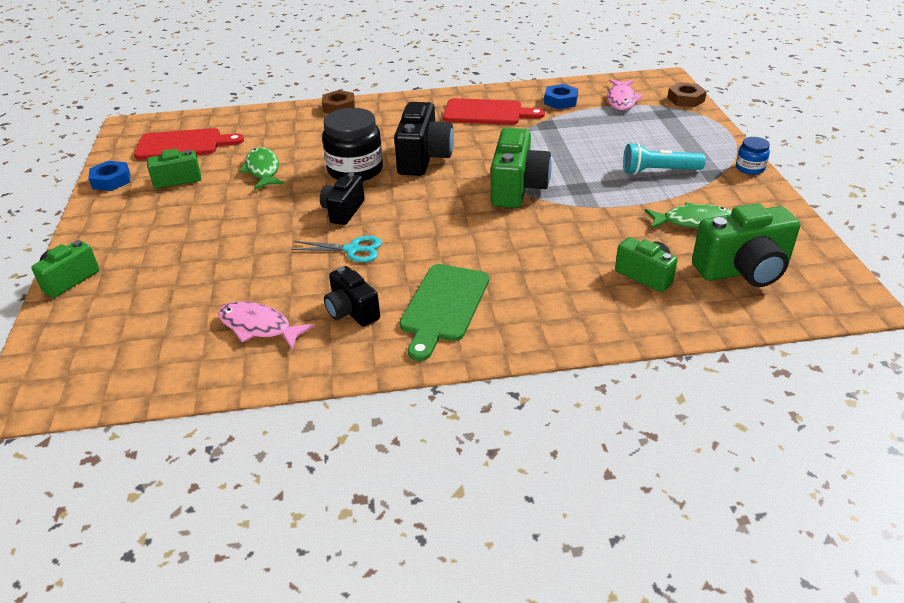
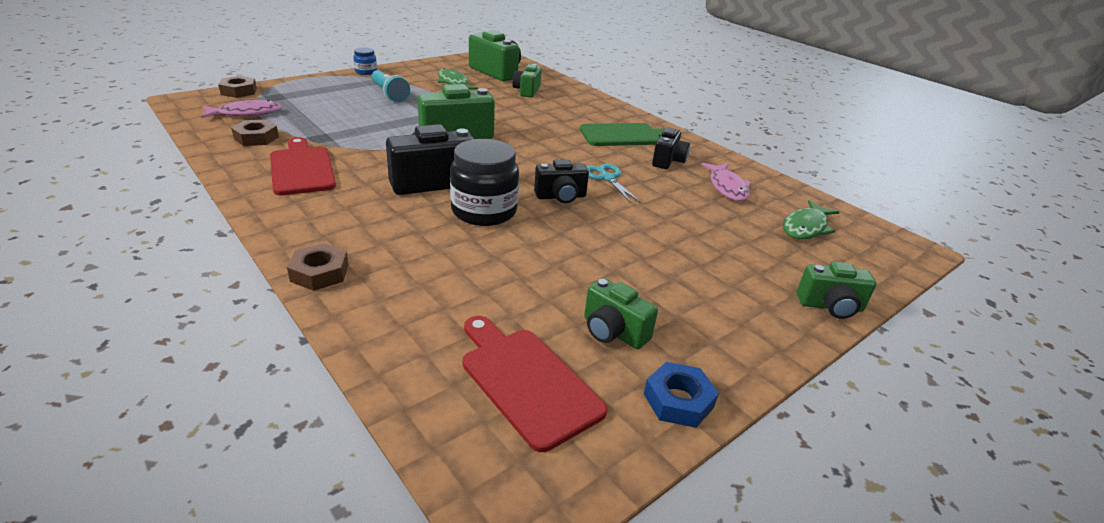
camera: 125 degrees left, 5 degrees down
green fish [239,147,284,190] -> green fish moved to [783,200,839,239]
blue nut [544,84,578,109] -> brown nut [231,119,279,146]

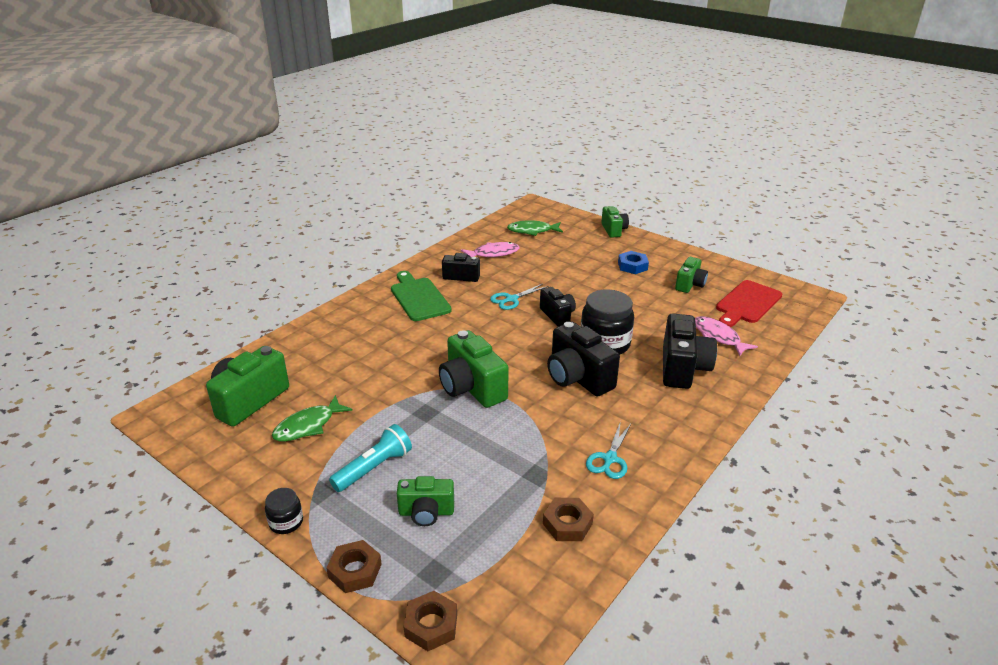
camera: 100 degrees left, 0 degrees up
pink fish [201,100,282,118] -> pink fish moved to [695,316,758,356]
red cutting board [270,137,336,195] -> turquoise scissors [586,421,631,479]
brown nut [287,243,349,291] -> brown nut moved to [326,540,382,593]
blue jar [353,48,377,75] -> black jar [265,488,303,534]
green camera [512,64,542,97] -> green camera moved to [397,476,454,526]
blue nut [644,362,719,428] -> blue nut moved to [618,251,649,274]
green fish [783,200,839,239] -> green fish turned 150 degrees clockwise [507,220,563,236]
none -> black camera [663,313,717,389]

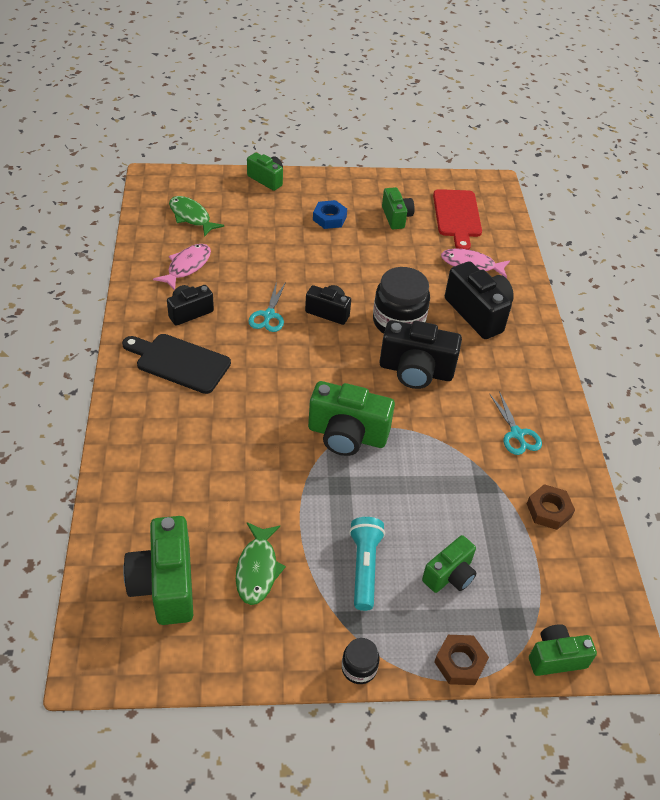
camera: 45 degrees left, 15 degrees up
green cutting board [391,271,452,321] -> black cutting board [122,334,231,394]
brown nut [404,591,457,651] -> green camera [529,624,597,676]
green fish [507,220,563,236] -> green fish turned 90 degrees clockwise [169,196,224,237]

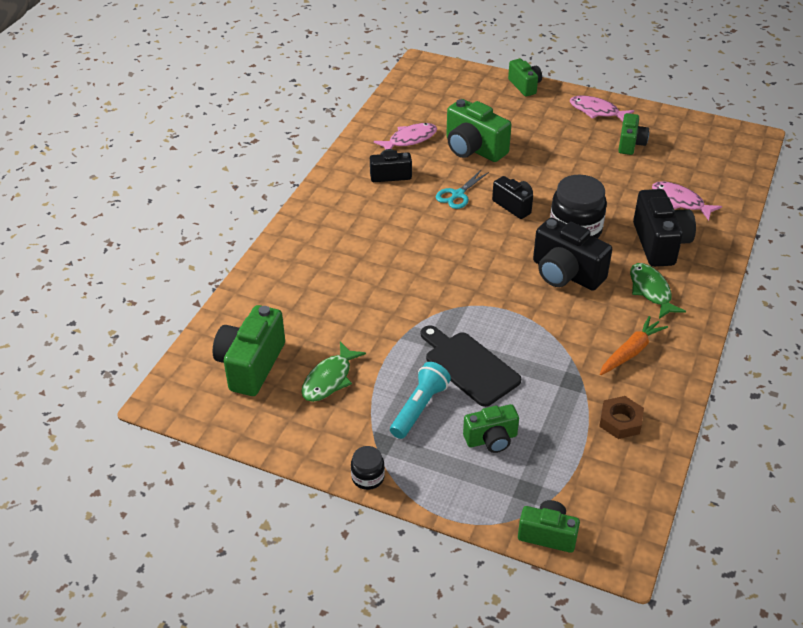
camera: 30 degrees right, 5 degrees down
black cutting board [122,334,231,394] -> black cutting board moved to [421,325,521,407]
green fish [169,196,224,237] -> green fish moved to [630,263,686,319]
green camera [308,381,395,456] -> green camera moved to [446,99,511,162]
blue nut [313,200,347,229] -> none
red cutting board [433,189,482,250] -> none
brown nut [434,635,489,685] -> none
turquoise scissors [490,391,542,455] -> orange carrot [600,316,668,375]
none -> pink fish [570,96,634,121]

